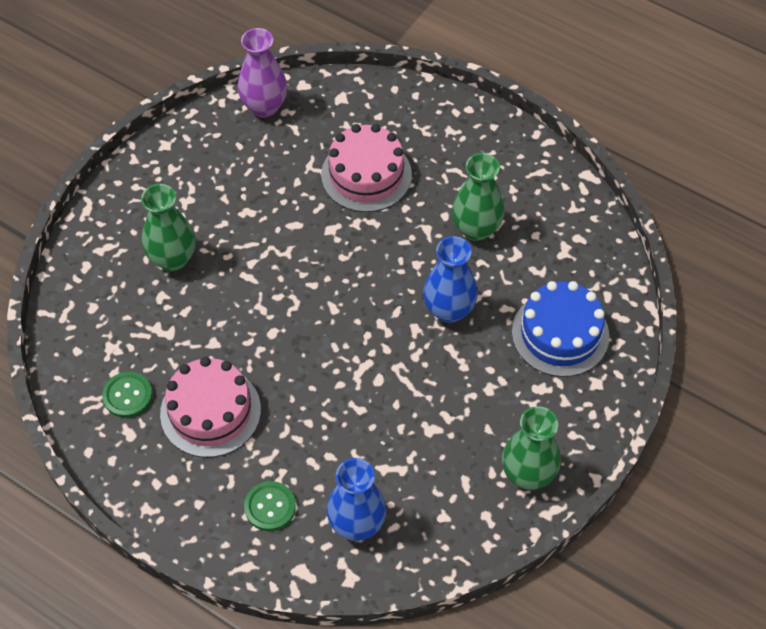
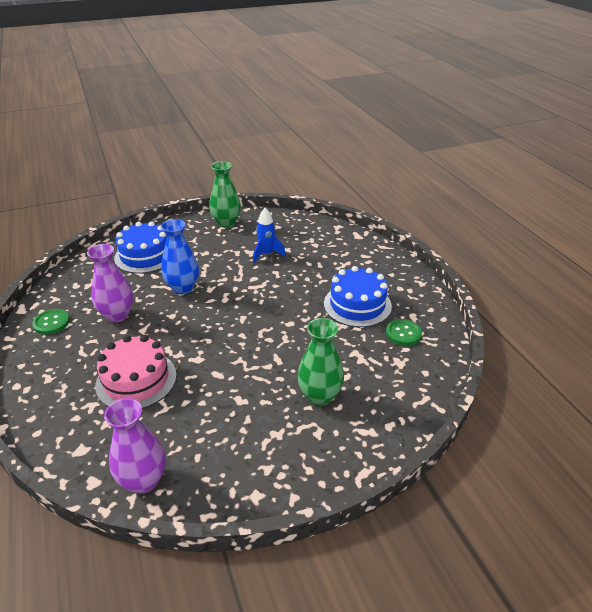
camera: 145 degrees left, 20 degrees down
pink cake [160,357,261,458] -> blue cake [324,266,392,327]
green button [244,481,296,531] -> green button moved to [32,309,70,334]
blue vase [327,458,386,541] -> none
green vase [452,153,504,241] -> purple vase [87,244,133,323]
none -> blue rocket [253,208,286,263]

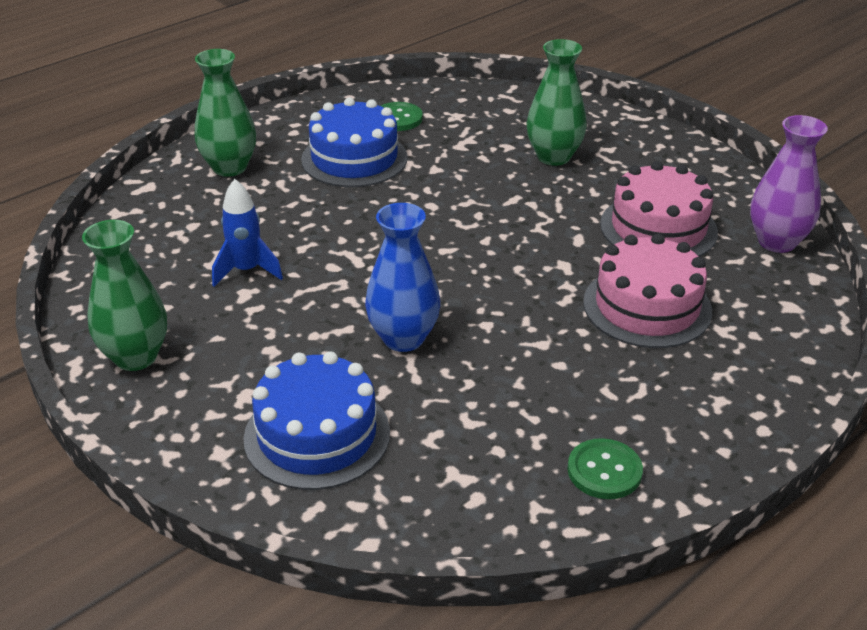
camera: 110 degrees left, 0 degrees up
purple vase [87,244,133,323] -> none
none -> green vase [195,49,256,177]
none -> pink cake [600,161,718,257]

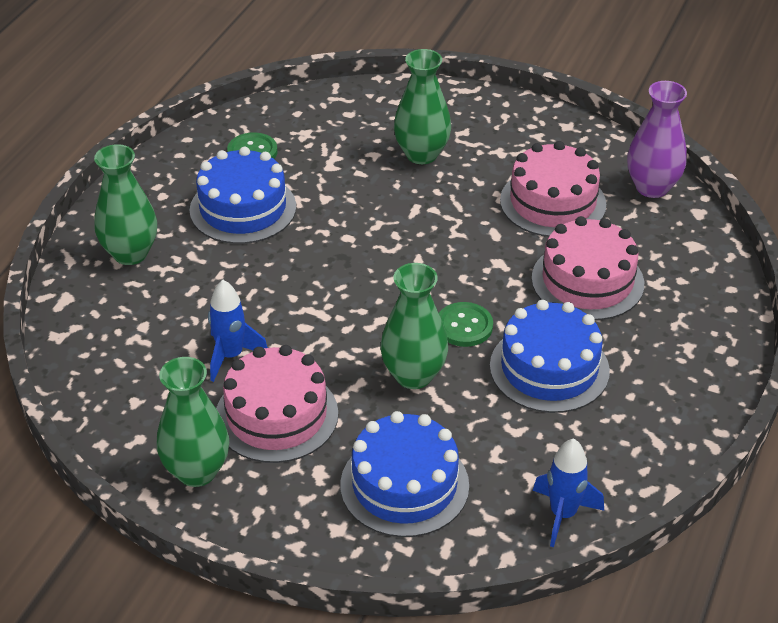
camera: 25 degrees left, 5 degrees up
blue vase [365,203,440,352] -> green vase [380,263,448,389]
green button [567,438,643,499] -> green button moved to [439,302,493,347]
none -> pink cake [216,345,338,463]
none -> blue cake [490,300,610,413]
none -> blue rocket [533,438,604,547]

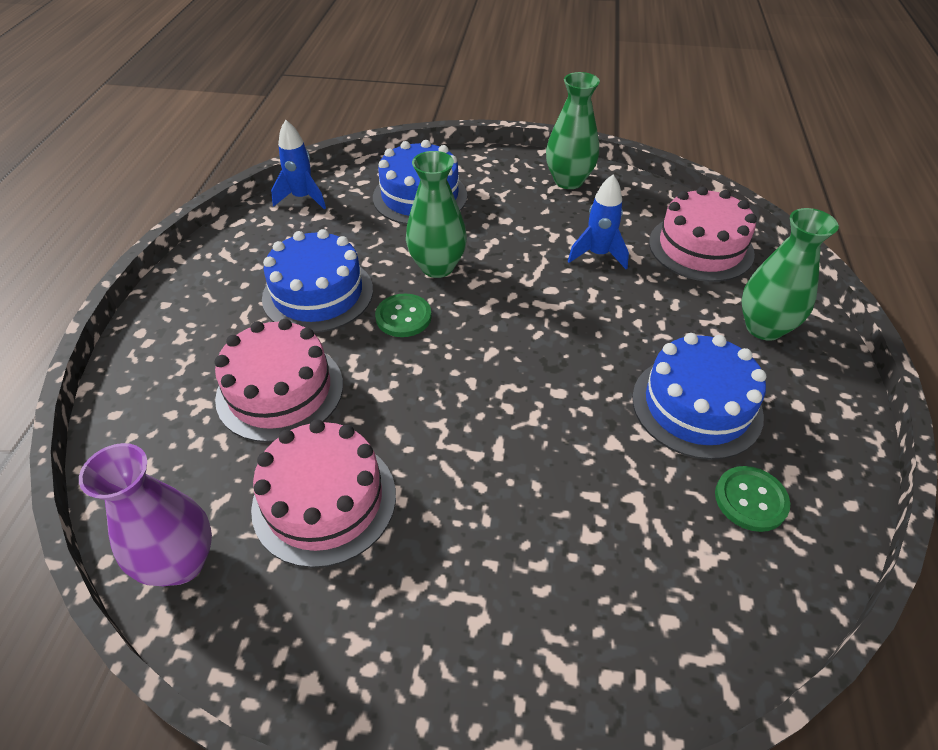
camera: 165 degrees right, 5 degrees up
pink cake [216,345,338,463] -> pink cake moved to [649,186,757,282]
green vase [394,49,451,164] -> none

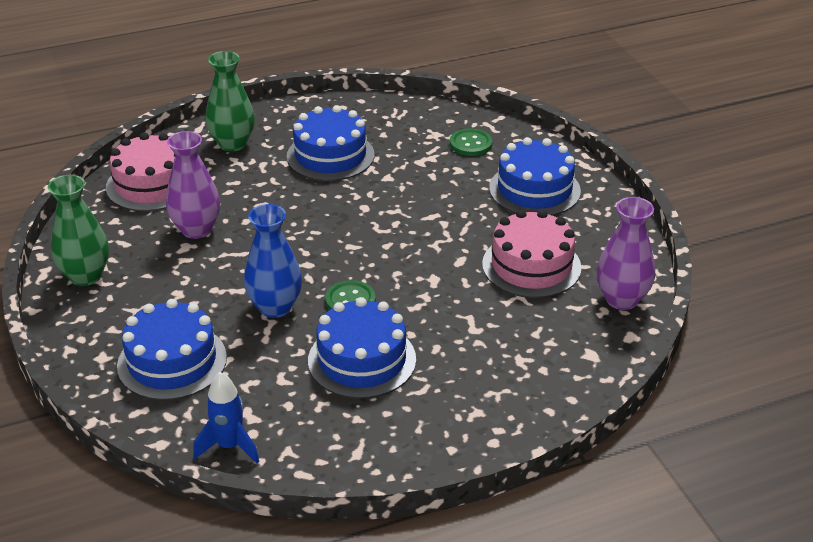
camera: 120 degrees left, 10 degrees down
pink cake [215,319,343,442] -> none
green vase [406,151,467,278] -> blue vase [244,204,302,318]
blue rocket [568,175,629,269] -> purple vase [166,131,220,239]
green button [715,466,790,532] -> green button moved to [450,128,492,156]
none -> blue cake [489,137,581,216]

